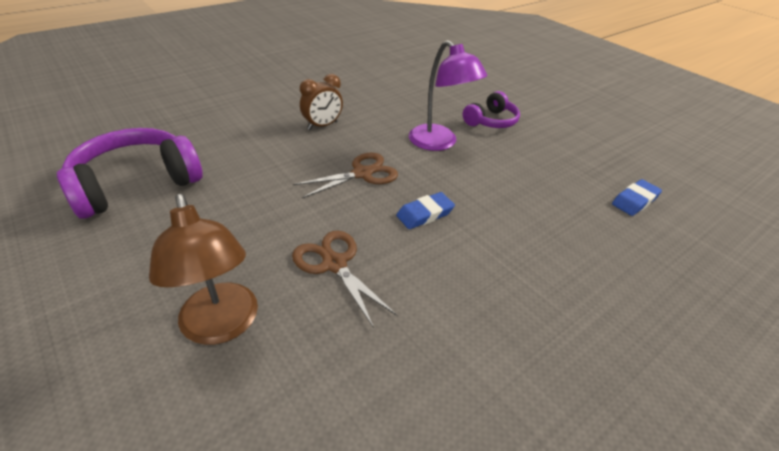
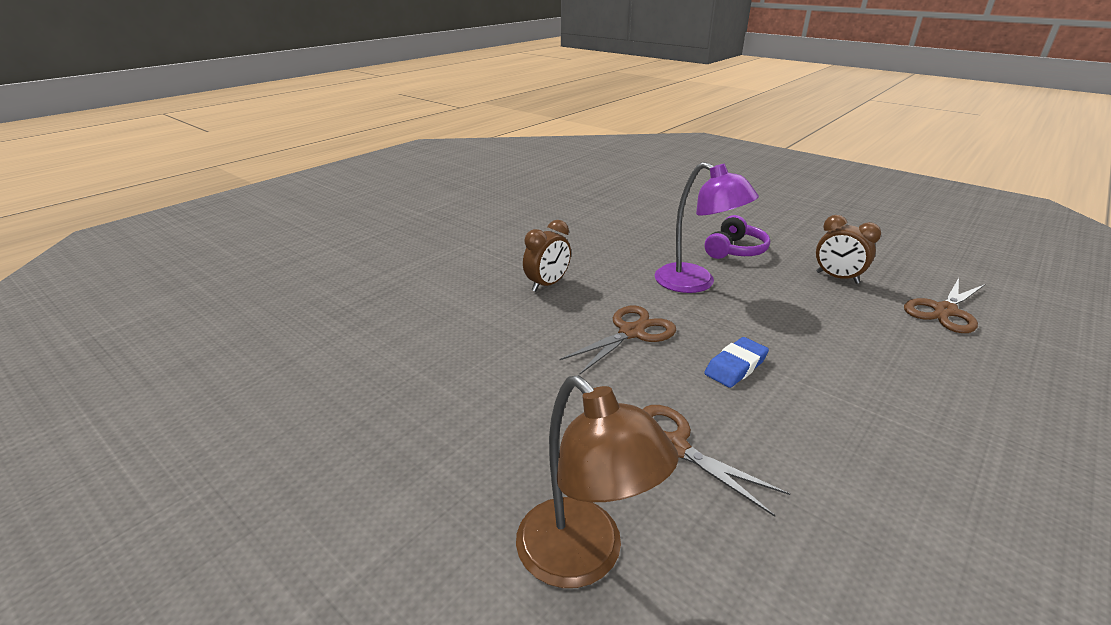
camera: 10 degrees left, 10 degrees down
purple headphones [57,128,203,219] -> none
blue eraser [612,179,662,216] -> brown scissors [904,278,985,333]
none -> brown clock [816,215,881,284]

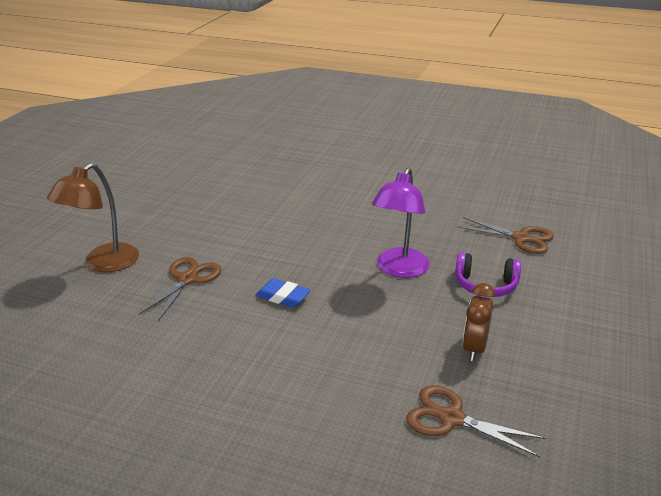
camera: 70 degrees right, 0 degrees up
brown clock [523,220,571,292] -> none
brown scissors [559,305,676,374] -> brown scissors moved to [457,217,554,254]

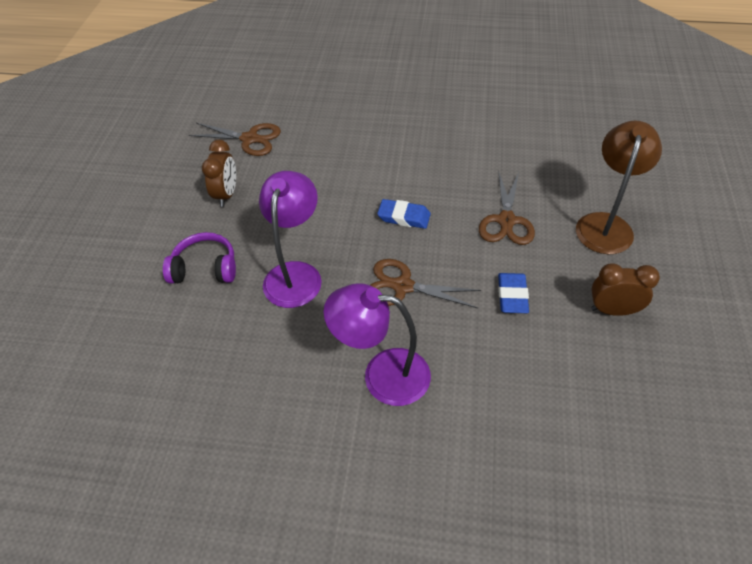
camera: 170 degrees right, 20 degrees up
brown scissors [457,217,554,254] -> brown scissors moved to [370,259,481,308]
none -> purple lamp [323,283,431,406]
none -> blue eraser [498,273,529,313]
none -> brown clock [591,263,660,316]

